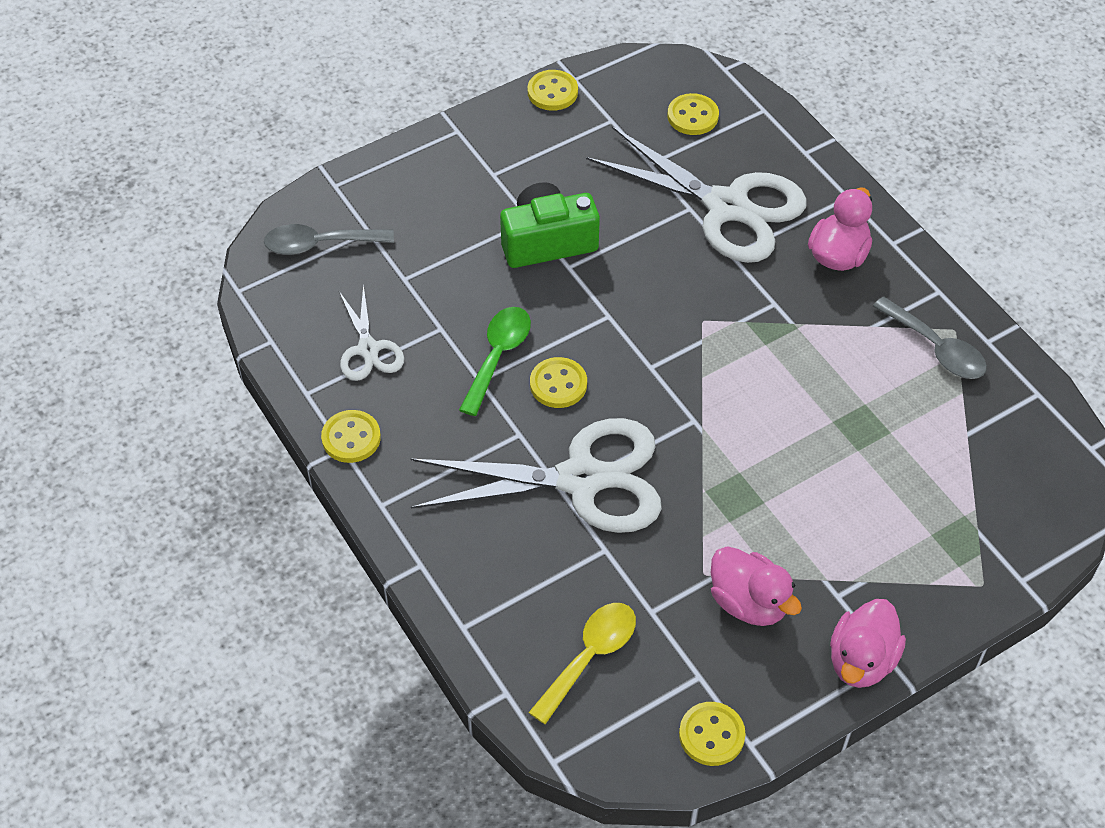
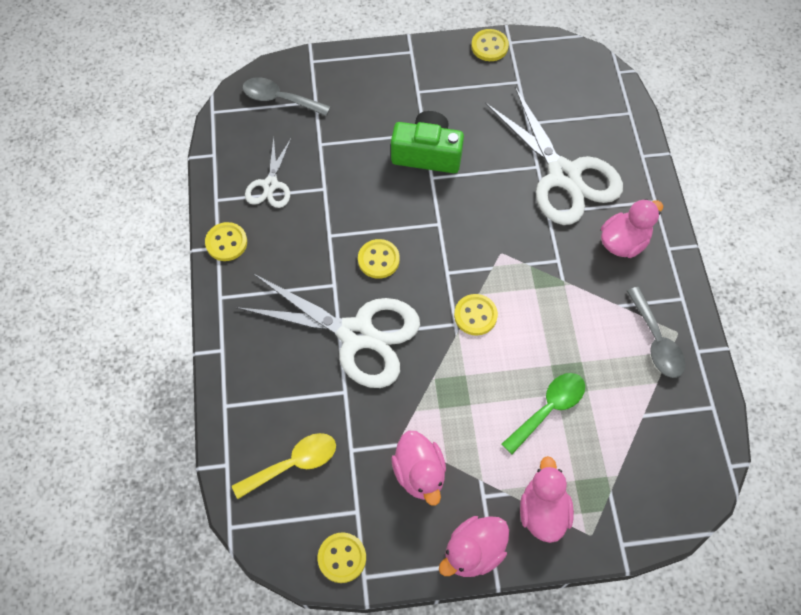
camera: 25 degrees right, 10 degrees up
green spoon [459,307,531,416] -> green spoon moved to [502,373,585,454]
yellow button [667,93,719,135] -> yellow button moved to [454,294,498,335]
none -> pink duck [520,456,574,543]

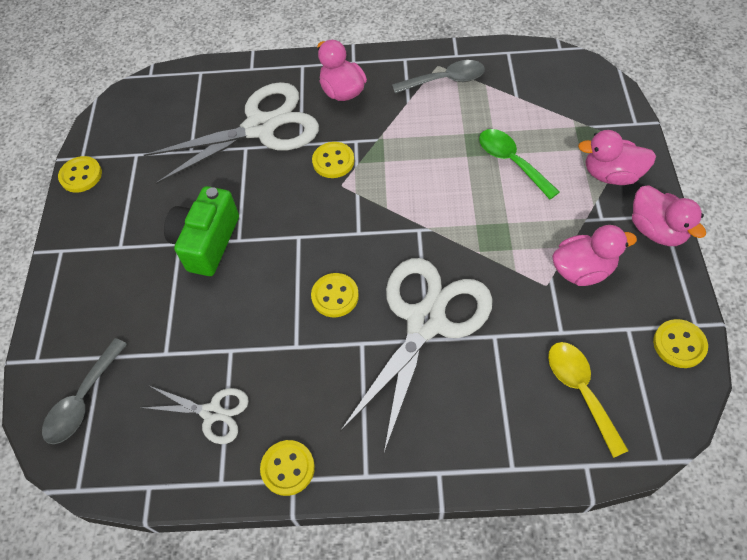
camera: 80 degrees left, 5 degrees down
yellow button [454,294,498,335] -> yellow button moved to [312,142,354,178]

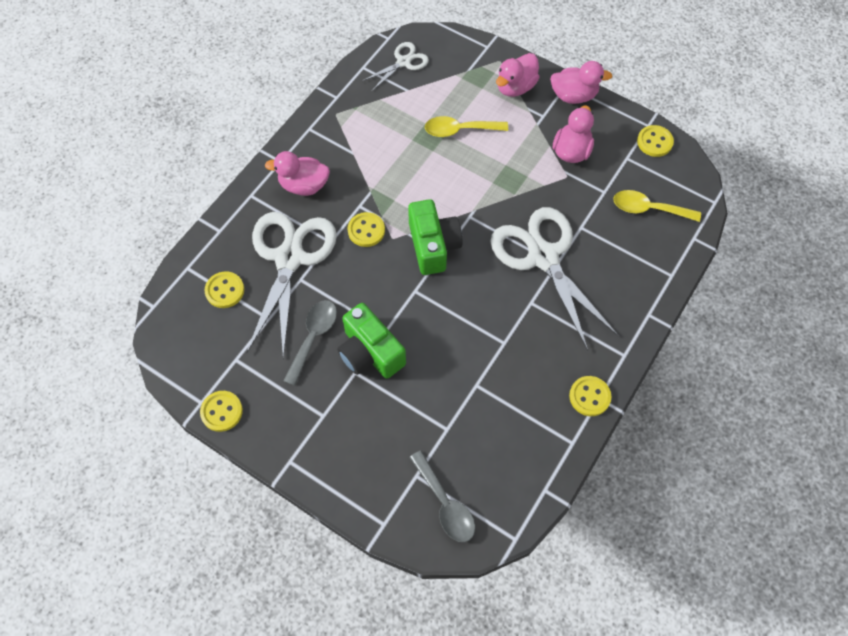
camera: 60 degrees left, 5 degrees up
white scissors [142,386,249,444] -> white scissors moved to [362,42,429,91]
yellow button [311,273,359,317] -> yellow button moved to [205,271,244,308]
grey spoon [392,60,485,93] -> grey spoon moved to [284,300,337,386]
green spoon [479,129,560,199] -> yellow spoon [425,116,508,137]
none -> green camera [408,199,463,275]

